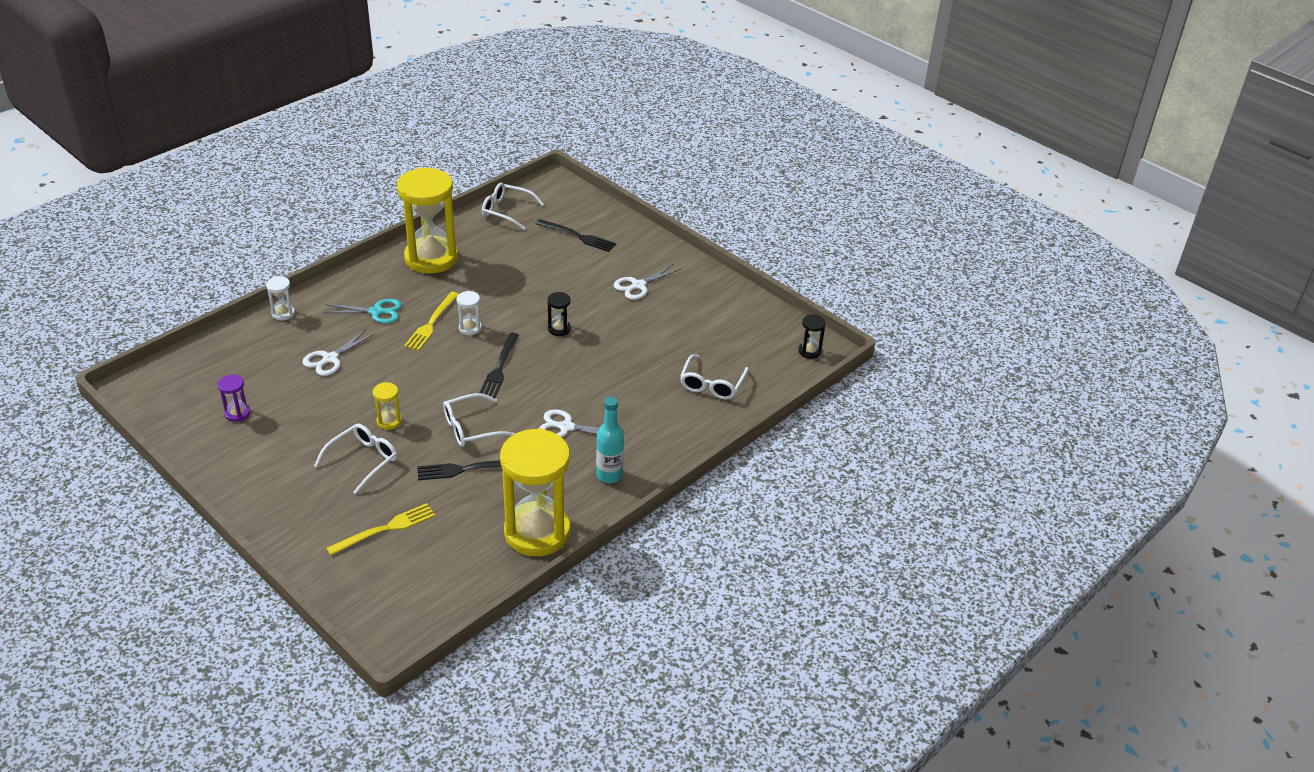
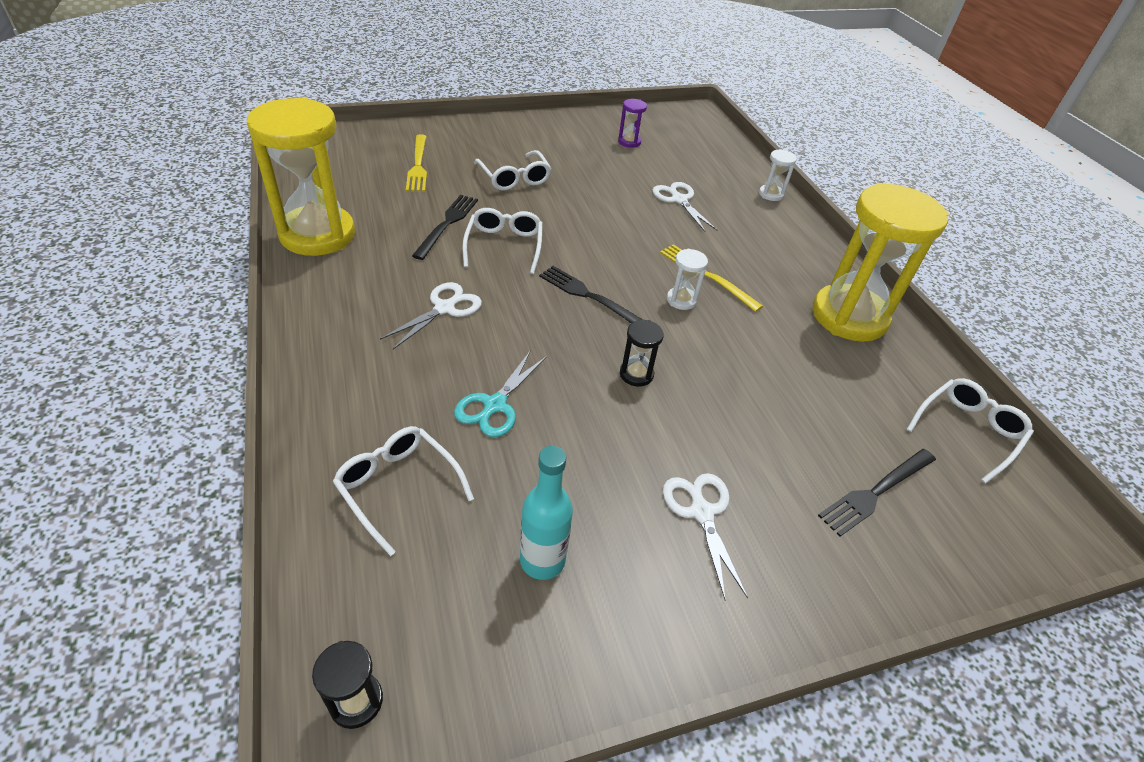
camera: 115 degrees right, 5 degrees up
turquoise scissors [323,299,402,323] -> turquoise scissors moved to [454,350,547,437]
yellow hourglass [373,382,402,430] -> none
turquoise bottle [596,397,624,483] -> turquoise bottle moved to [520,446,573,580]

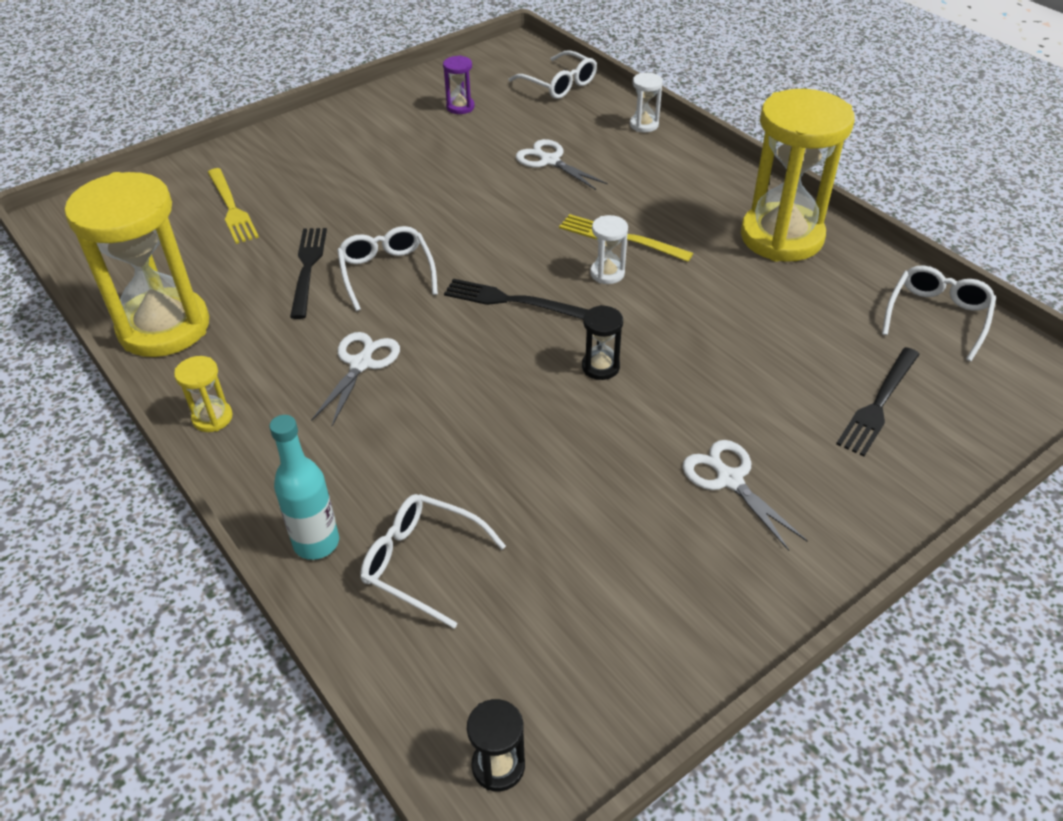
camera: 15 degrees left, 0 degrees up
turquoise scissors [454,350,547,437] -> none
white glasses [474,150,552,191] -> white glasses moved to [509,50,597,99]
turquoise bottle [520,446,573,580] -> turquoise bottle moved to [269,415,339,560]
none -> yellow hourglass [174,356,233,432]

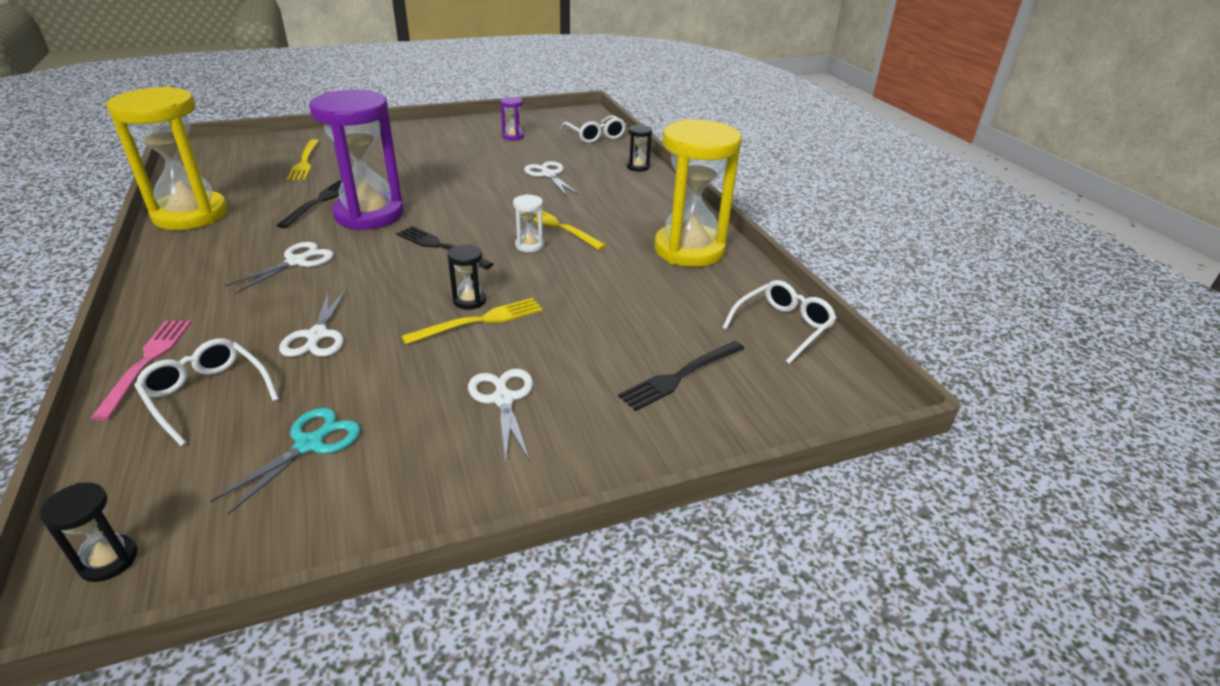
camera: 15 degrees right, 10 degrees down
yellow hourglass [174,356,233,432] -> none
turquoise bottle [269,415,339,560] -> pink fork [90,320,192,421]
white glasses [337,226,438,311] -> purple hourglass [309,90,404,230]
white hourglass [630,73,663,132] -> black hourglass [627,124,652,172]
none -> turquoise scissors [211,408,361,515]
none -> white scissors [279,289,347,357]
none -> yellow fork [401,298,543,345]

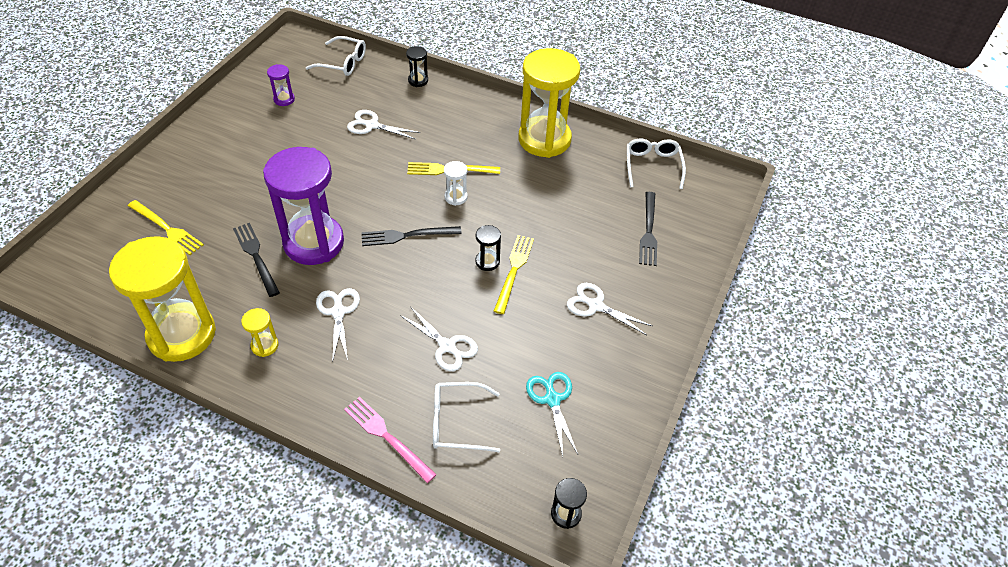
camera: 45 degrees left, 15 degrees up
none -> yellow hourglass [241,308,278,357]

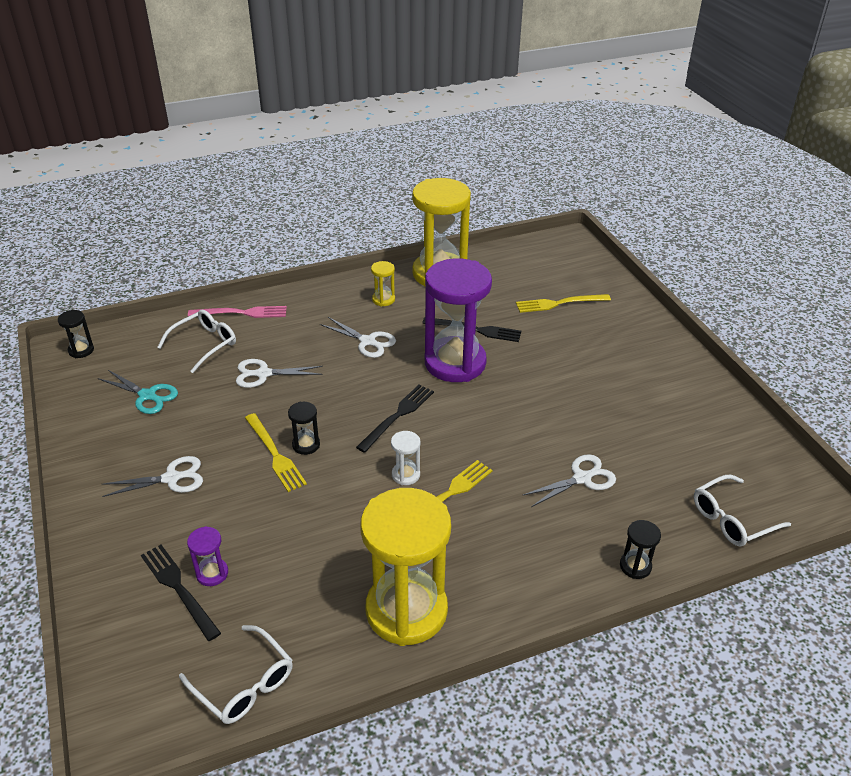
camera: 135 degrees right, 10 degrees down
purple hourglass [267,64,295,106] -> purple hourglass moved to [187,526,228,586]

